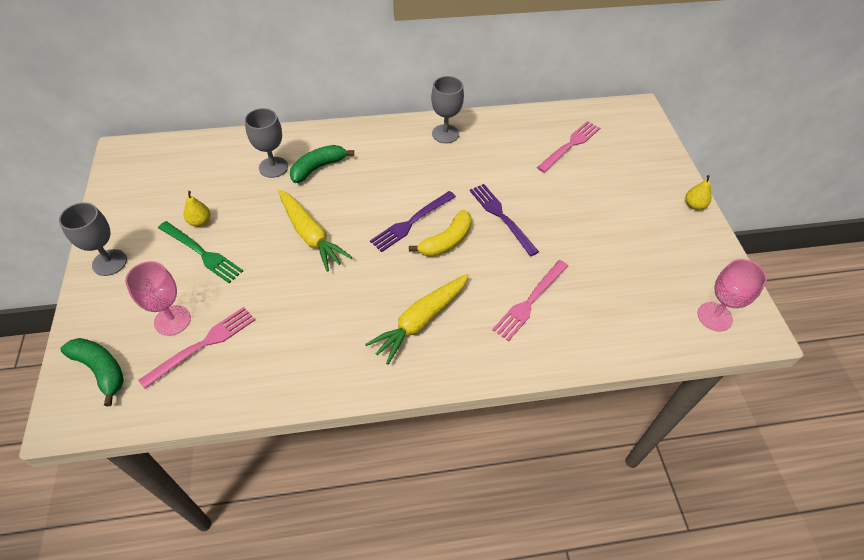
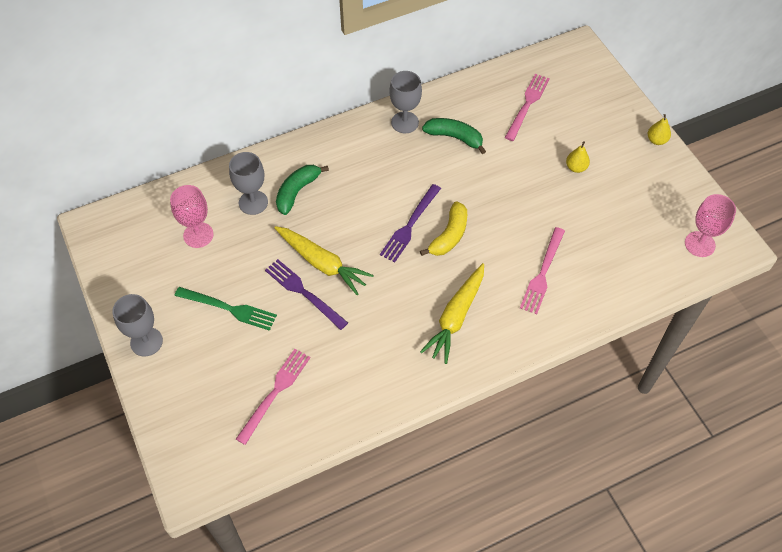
camera: 15 degrees left, 5 degrees up
green banana [60,338,124,407] -> green banana moved to [422,118,486,154]
pink goblet [125,261,191,336] -> pink goblet moved to [170,185,214,248]
yellow pear [184,191,210,227] -> yellow pear moved to [566,141,590,173]
purple fork [470,184,539,256] -> purple fork moved to [265,259,348,330]

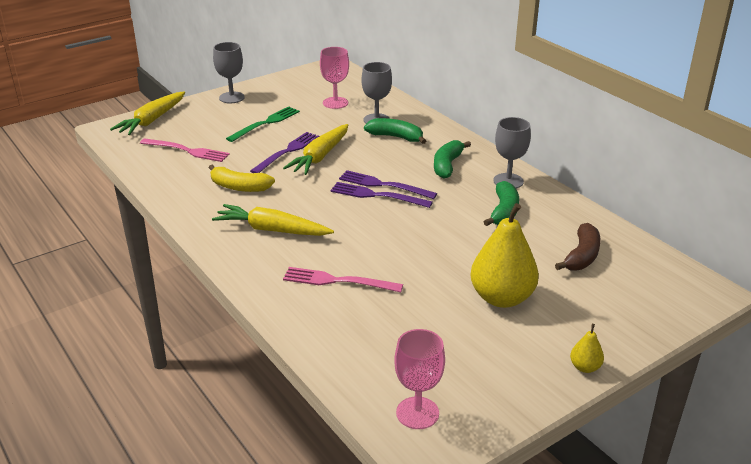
camera: 80 degrees right, 25 degrees down
green fork [174,287,277,331] -> green fork turned 150 degrees counterclockwise [226,106,300,142]
yellow banana [420,201,467,256] -> yellow banana moved to [209,165,275,192]
pink fork [505,74,550,141] -> brown banana [555,223,601,271]
yellow pear [566,141,590,173] -> yellow pear [470,203,539,308], size x2.25
none -> yellow carrot [110,91,185,135]
none -> purple fork [339,170,437,199]
none -> green banana [434,140,471,179]

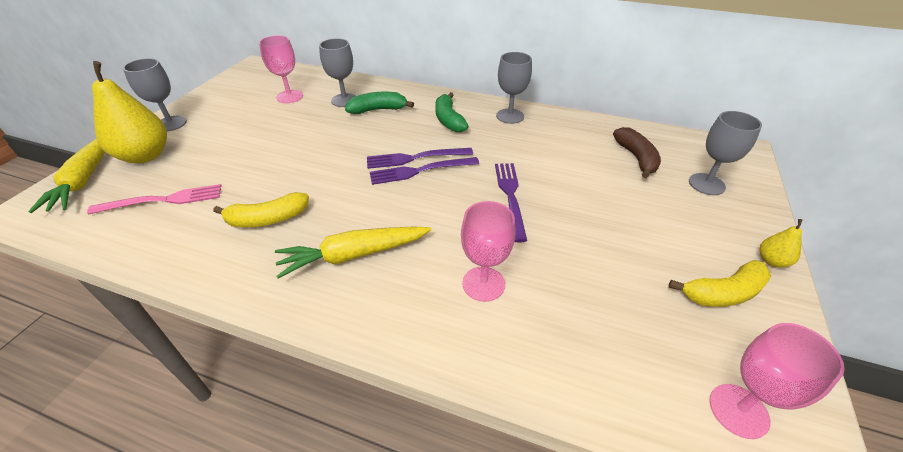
camera: 35 degrees left, 10 degrees up
green fork [226,106,300,142] -> none
purple fork [250,132,319,173] -> purple fork moved to [495,163,527,242]
yellow carrot [283,124,348,175] -> none
pink fork [283,267,403,292] -> pink goblet [461,201,515,302]
yellow pear [470,203,539,308] -> yellow pear moved to [92,61,167,164]
green banana [483,181,519,226] -> none
none -> yellow banana [669,260,771,307]
none -> grey goblet [689,111,762,195]

